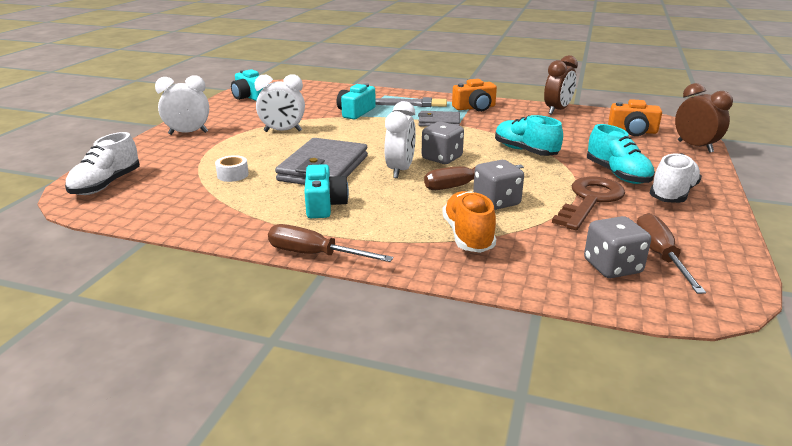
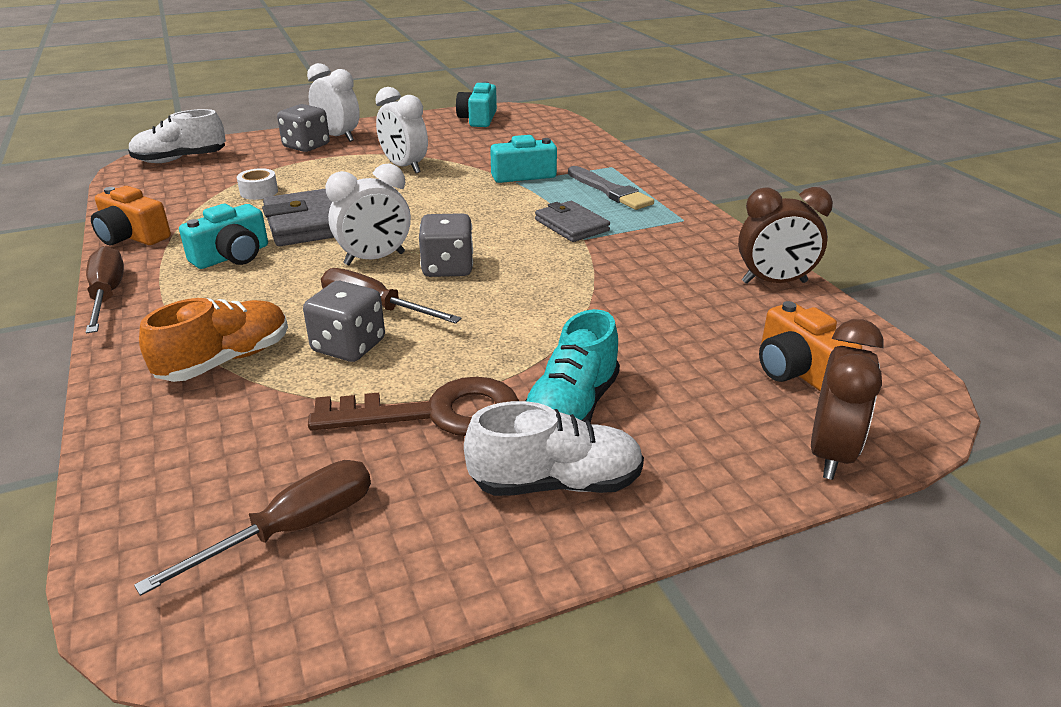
camera: 50 degrees right, 5 degrees up
orange camera [452,79,497,112] -> orange camera moved to [91,186,171,245]
turquoise shoe [495,115,563,156] -> none
grey dice [584,216,651,278] -> grey dice moved to [277,104,330,152]

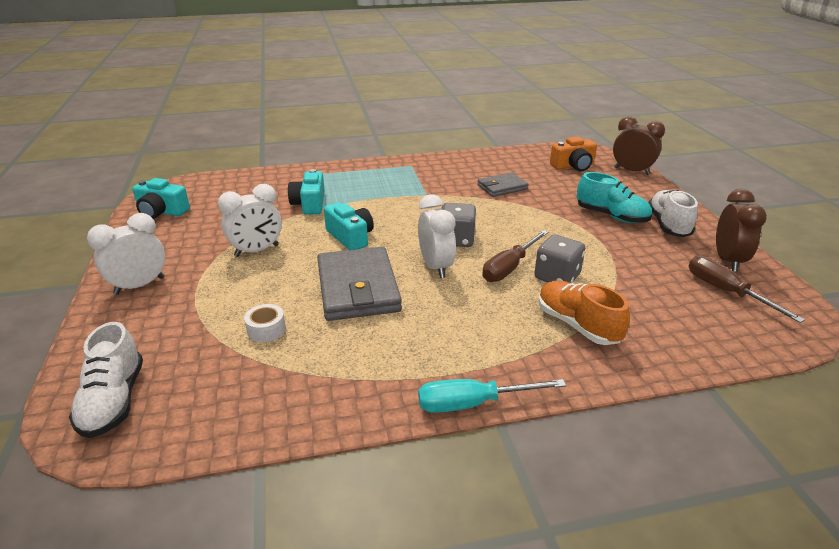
camera: 80 degrees left, 0 degrees up
brown screwdriver [86,246,124,333] -> turquoise screwdriver [418,379,566,413]
orange camera [91,186,171,245] -> none
turquoise camera [179,204,268,269] -> turquoise camera moved to [324,202,374,250]
grey dice [277,104,330,152] -> none
brown key [308,377,519,436] -> none
grey wallet [535,201,610,242] -> grey wallet moved to [477,172,529,197]
grey brush [568,166,654,210] -> none
brown clock [738,187,833,284] -> brown clock moved to [716,189,767,272]

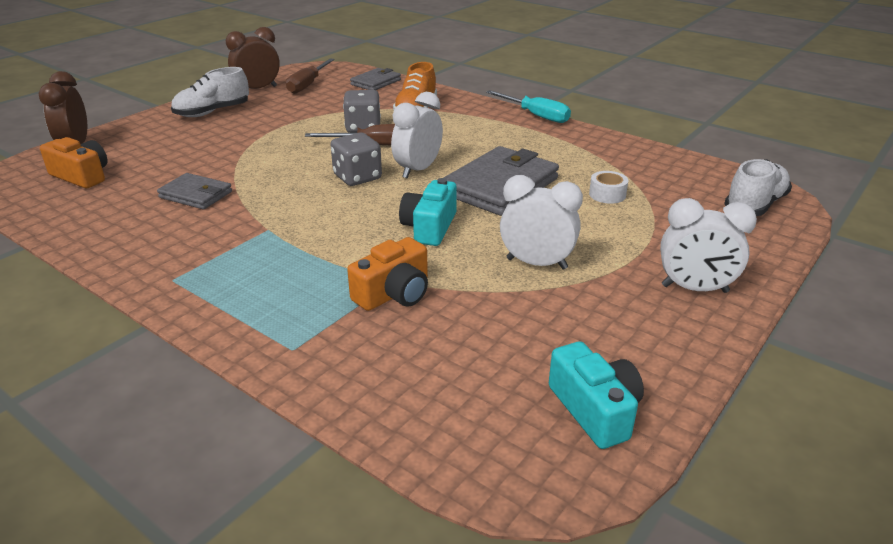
camera: 130 degrees left, 0 degrees up
turquoise camera [288,169,325,215] -> orange camera [347,237,428,311]
turquoise shoe [577,172,652,223] -> none
none -> grey wallet [350,68,401,90]

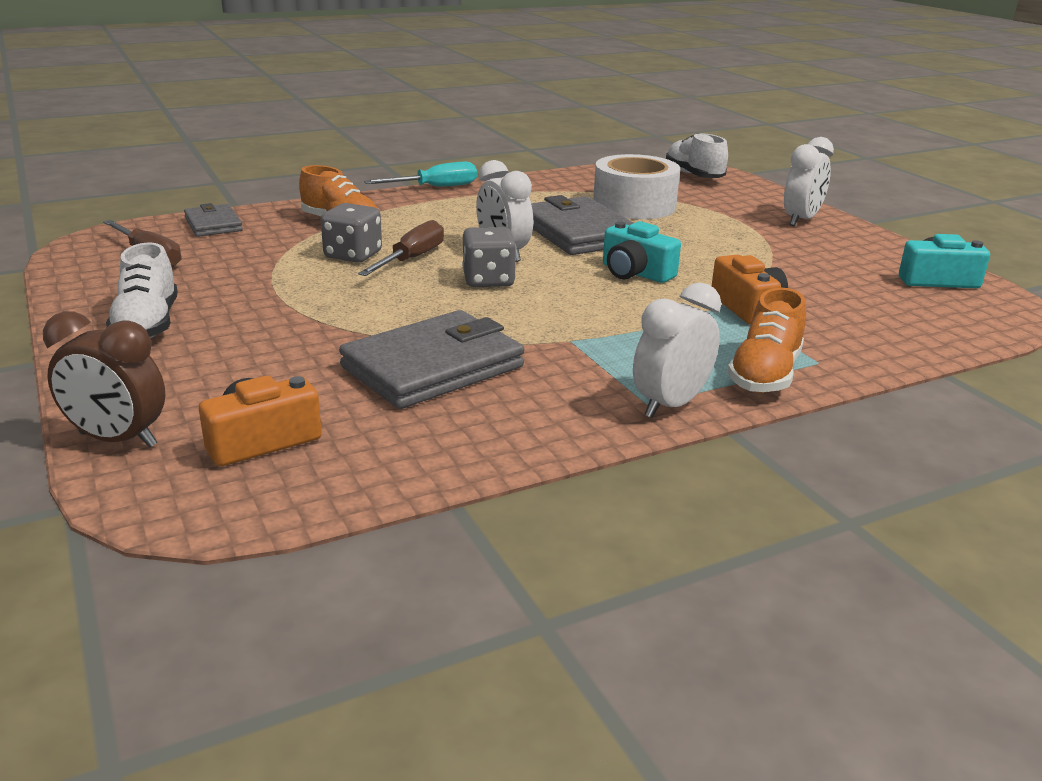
camera: 65 degrees left, 5 degrees down
grey wallet [157,173,232,209] -> grey wallet [339,310,524,409], size x1.78
brown clock [226,27,280,89] -> none
white clock [500,175,583,270] -> white clock moved to [633,282,721,418]
white tape [589,171,628,204] -> white tape [593,154,680,219], size x2.37
none -> orange shoe [727,288,806,393]

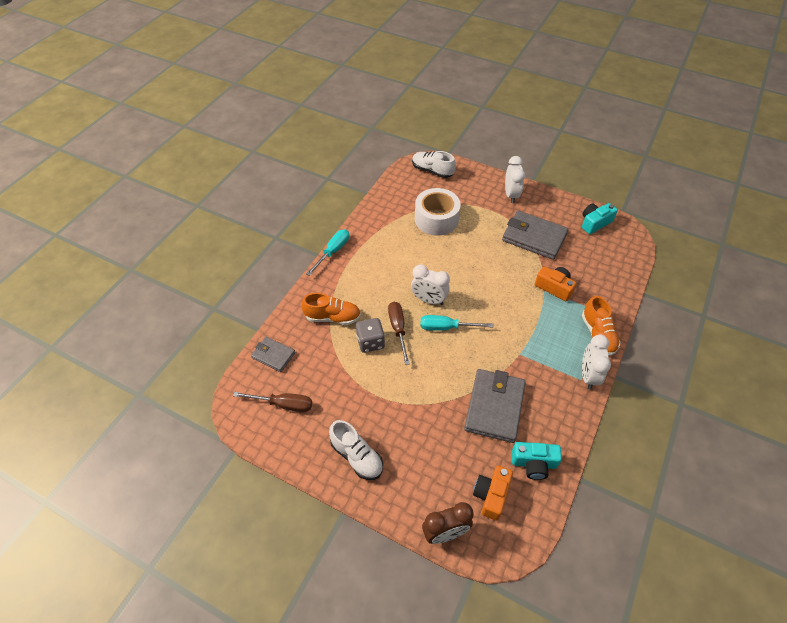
camera: 35 degrees left, 25 degrees up
grey dice [462,227,516,287] -> turquoise screwdriver [420,315,494,331]
grey wallet [531,195,633,255] -> grey wallet moved to [502,211,568,260]
turquoise camera [603,221,681,283] -> turquoise camera moved to [512,442,562,480]

